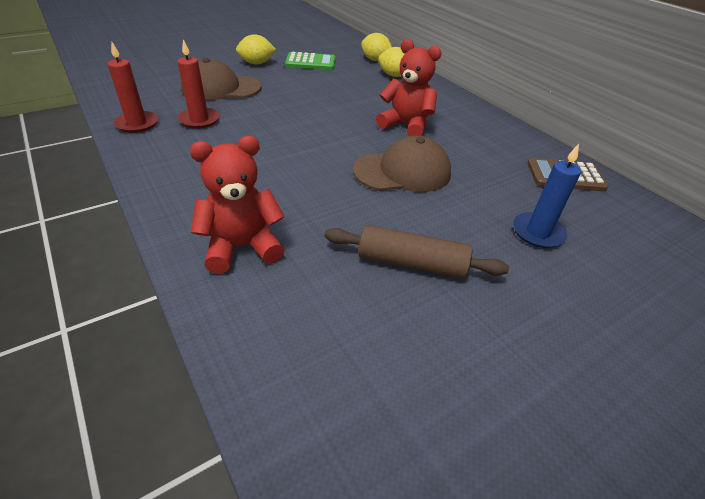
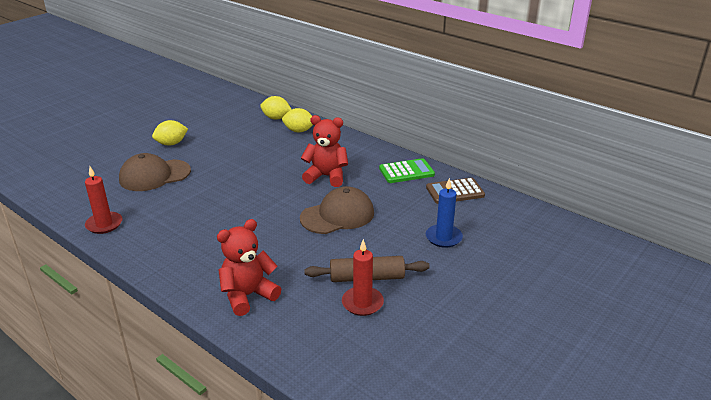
camera: 15 degrees left, 10 degrees down
red candle [177,39,220,129] -> red candle moved to [342,239,384,316]
green calculator [285,52,336,70] -> green calculator moved to [379,158,435,183]

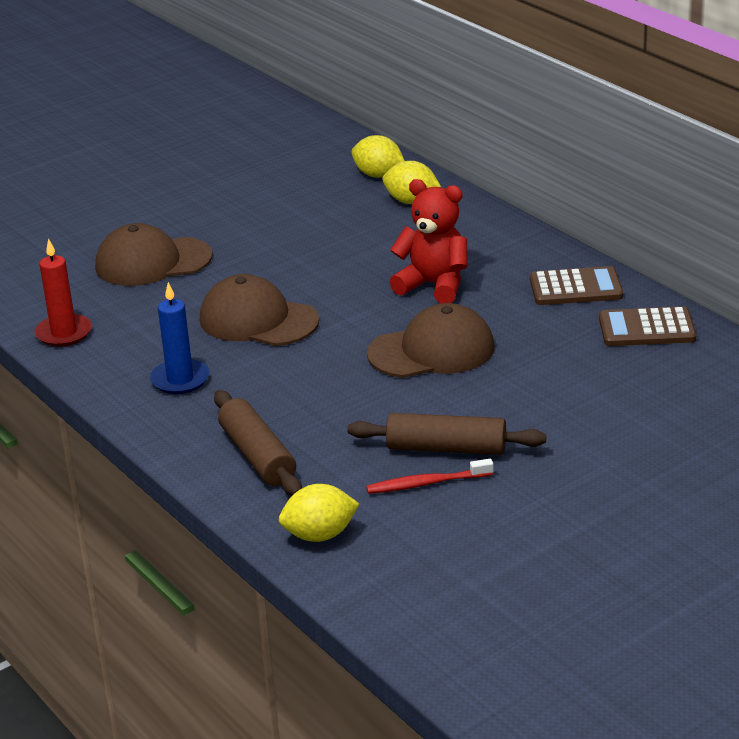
camera: 15 degrees right, 0 degrees up
yellow lemon [152,120,188,146] -> yellow lemon moved to [279,484,359,542]
red teddy bear [217,219,281,316] -> brown rolling pin [214,390,302,496]
red candle [342,239,384,316] -> red toothbrush [366,459,494,494]
green calculator [379,158,435,183] -> brown calculator [530,266,623,305]
blue candle [426,178,463,248] -> blue candle moved to [150,282,210,394]
none -> brown cap [200,274,319,346]

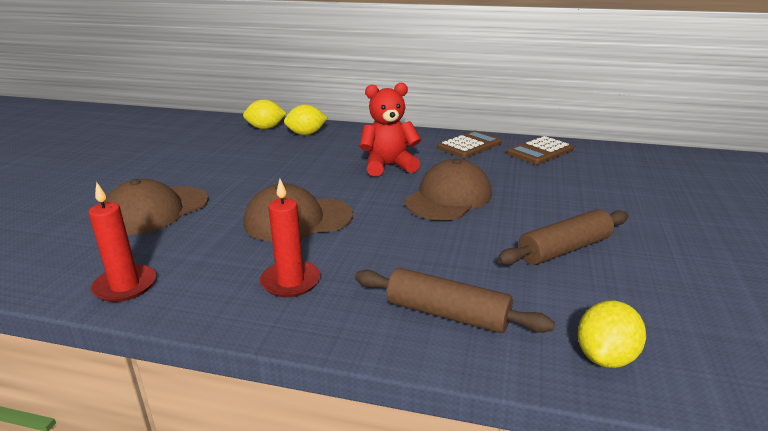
camera: 40 degrees left, 5 degrees down
blue candle [150,282,210,394] -> red candle [260,179,321,297]
red toothbrush [366,459,494,494] -> none

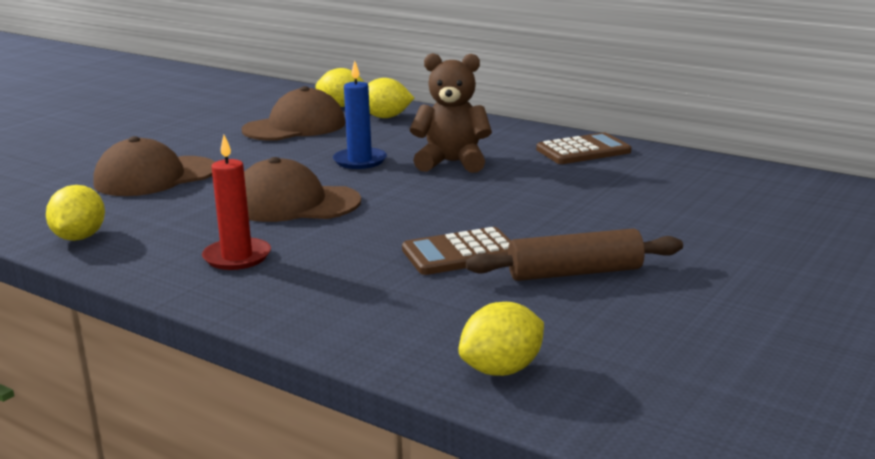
camera: 20 degrees right, 5 degrees down
red candle [88,182,156,302] -> yellow lemon [46,185,105,241]
brown rolling pin [355,268,555,333] -> none
red teddy bear [360,83,421,177] -> brown teddy bear [410,53,492,173]
brown cap [404,159,492,220] -> brown cap moved to [242,86,346,141]
brown calculator [507,136,574,165] -> brown calculator moved to [402,227,511,275]
none -> blue candle [333,61,387,169]

